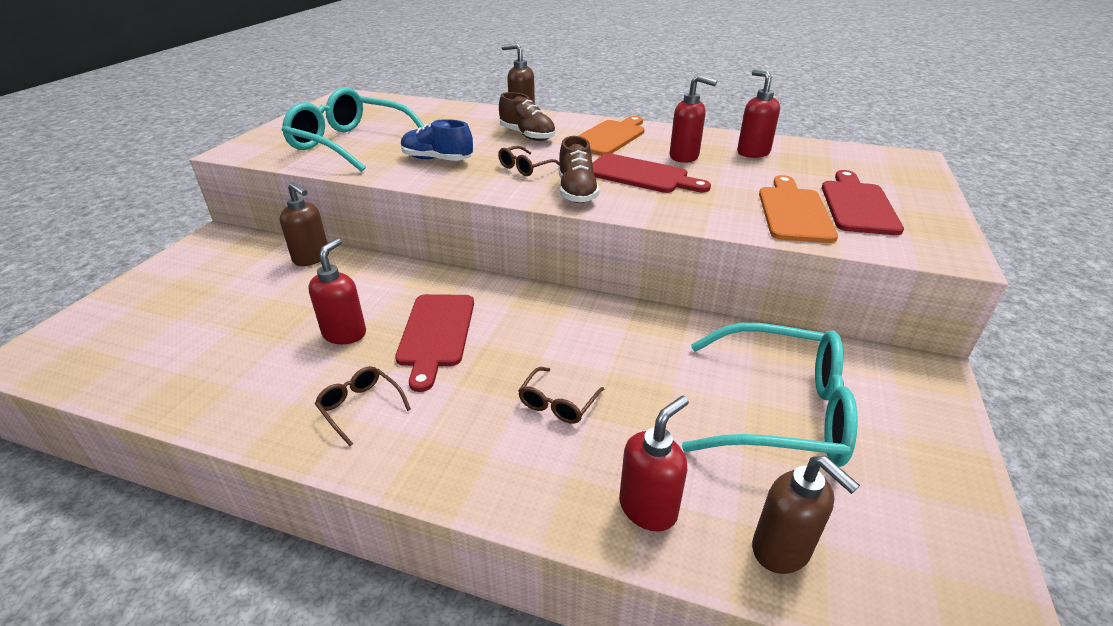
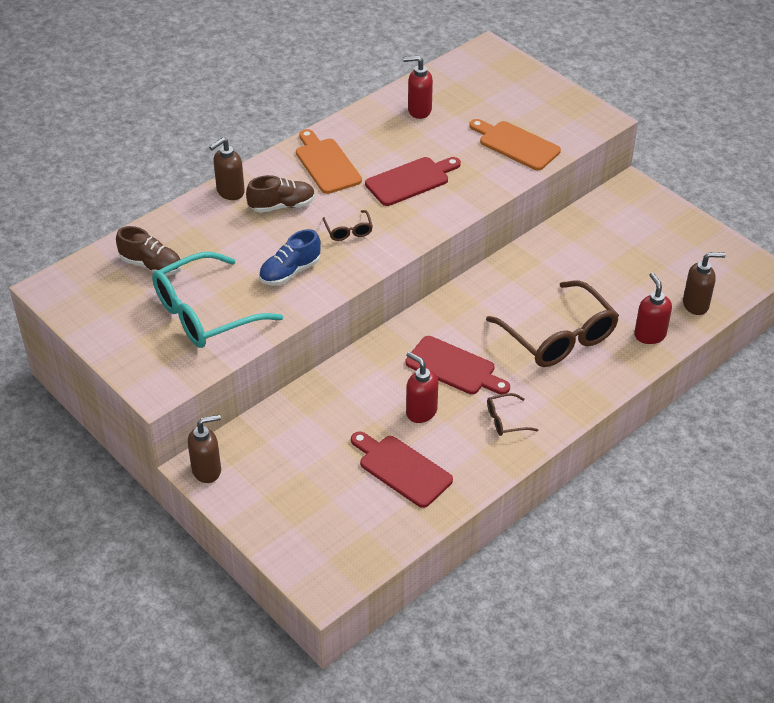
camera: 60 degrees left, 10 degrees up
brown soap dispenser [280,182,329,266] -> brown soap dispenser moved to [188,414,221,483]
brown glasses [518,367,604,424] -> brown glasses [486,281,619,367], size x2.31
brown shoe [559,136,600,203] -> brown shoe moved to [116,226,182,276]
red soap dispenser [670,75,717,163] -> none
turquoise glasses [682,323,858,467] -> none
red cutting board [822,170,904,235] -> red cutting board moved to [351,431,453,508]

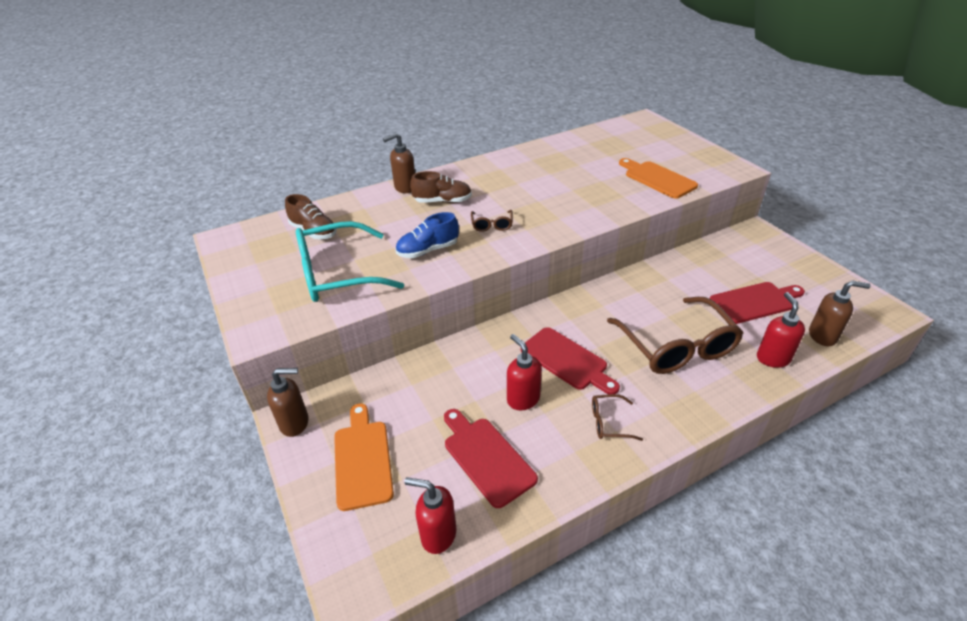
camera: 15 degrees right, 5 degrees down
orange cutting board [296,129,362,194] -> orange cutting board moved to [334,403,394,511]
red cutting board [365,157,461,206] -> red cutting board moved to [710,282,805,324]
red soap dispenser [403,56,433,119] -> red soap dispenser moved to [404,477,456,554]

